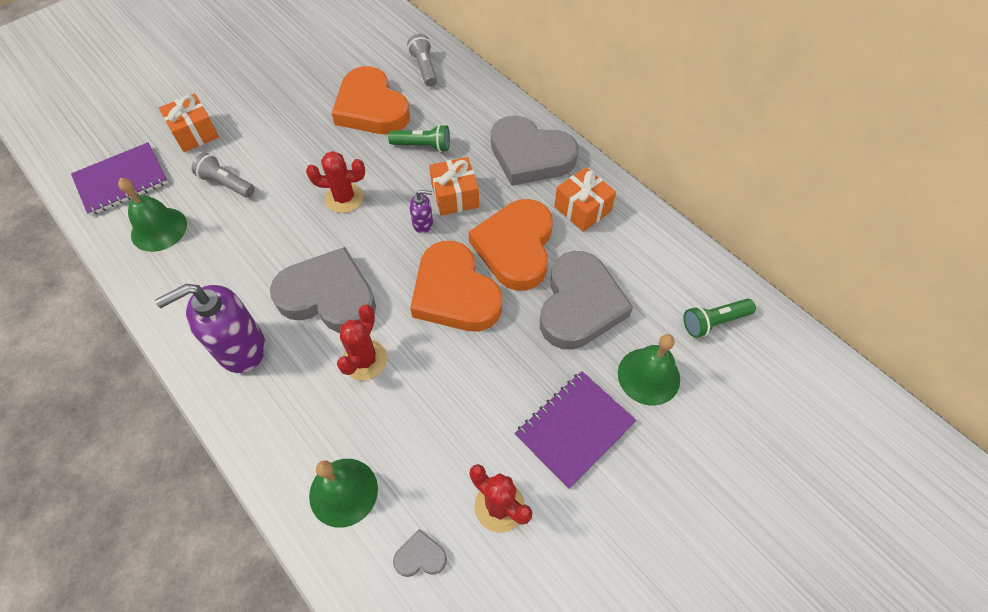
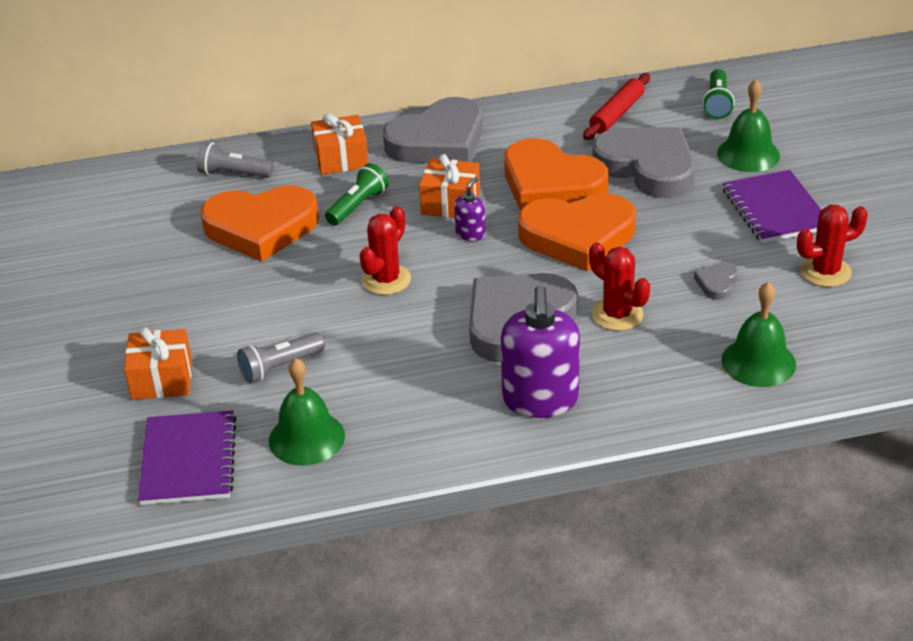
camera: 60 degrees left, 20 degrees down
grey heart [393,529,447,577] -> grey heart moved to [694,262,738,300]
orange gift [554,167,616,232] -> orange gift moved to [311,113,368,175]
none -> red rolling pin [583,73,650,140]

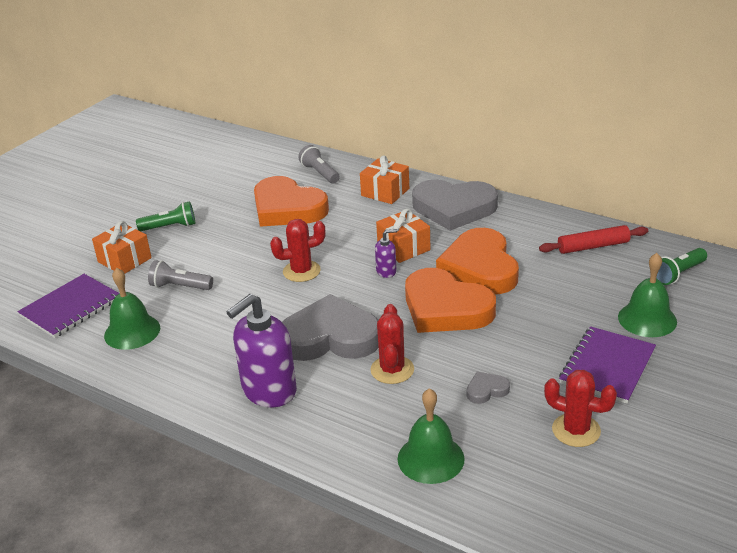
camera: 45 degrees right, 5 degrees down
green flashlight [325,163,389,225] -> green flashlight moved to [136,201,195,231]
grey heart [592,127,695,198] -> none

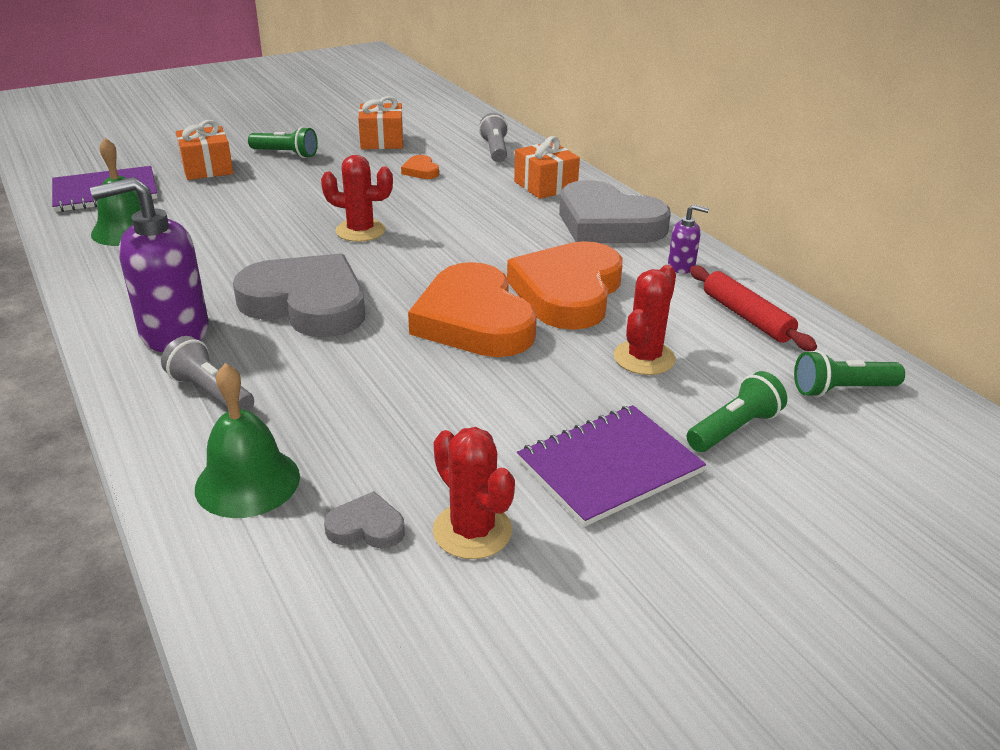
camera: 25 degrees right, 0 degrees up
grey flashlight [148,260,213,290] -> grey flashlight moved to [161,336,254,411]
orange heart [254,176,329,227] -> orange heart [401,155,439,179], size x0.41
red cactus [370,304,414,384] -> red cactus moved to [614,265,676,375]
purple soap dispenser [375,229,397,278] -> purple soap dispenser moved to [668,204,709,274]
orange gift [376,208,431,263] -> orange gift moved to [358,96,403,149]
grey heart [467,372,510,404] -> grey heart moved to [324,491,405,549]
red rolling pin [539,225,648,254] -> red rolling pin turned 45 degrees clockwise [690,266,817,351]
green bell [618,253,677,337] -> green flashlight [687,371,787,452]

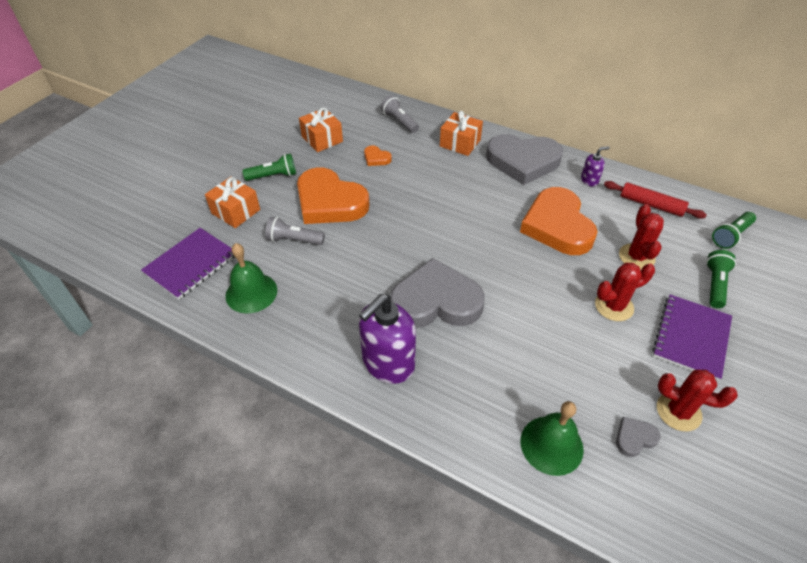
camera: 30 degrees left, 15 degrees up
grey flashlight [161,336,254,411] -> grey flashlight moved to [265,217,325,245]
red cactus [321,155,393,242] -> red cactus moved to [595,262,655,321]
orange heart [408,262,537,357] -> orange heart moved to [297,167,369,224]

